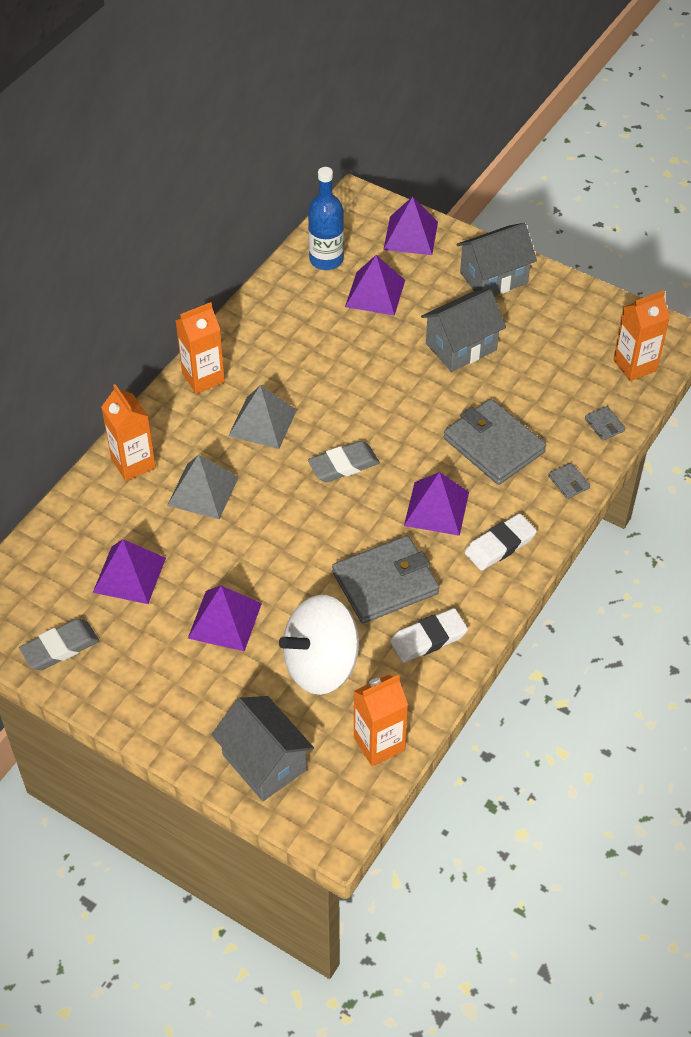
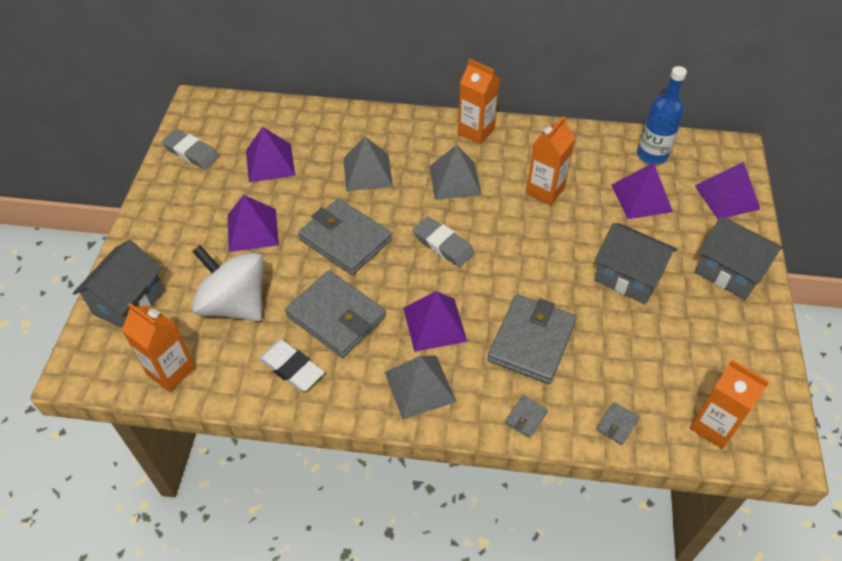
camera: 65 degrees right, 0 degrees up
orange carton [101,384,156,481] -> orange carton moved to [526,116,575,206]
white eraser [465,513,537,571] -> grey pyramid [384,356,456,420]
none -> grey wallet [298,199,392,275]

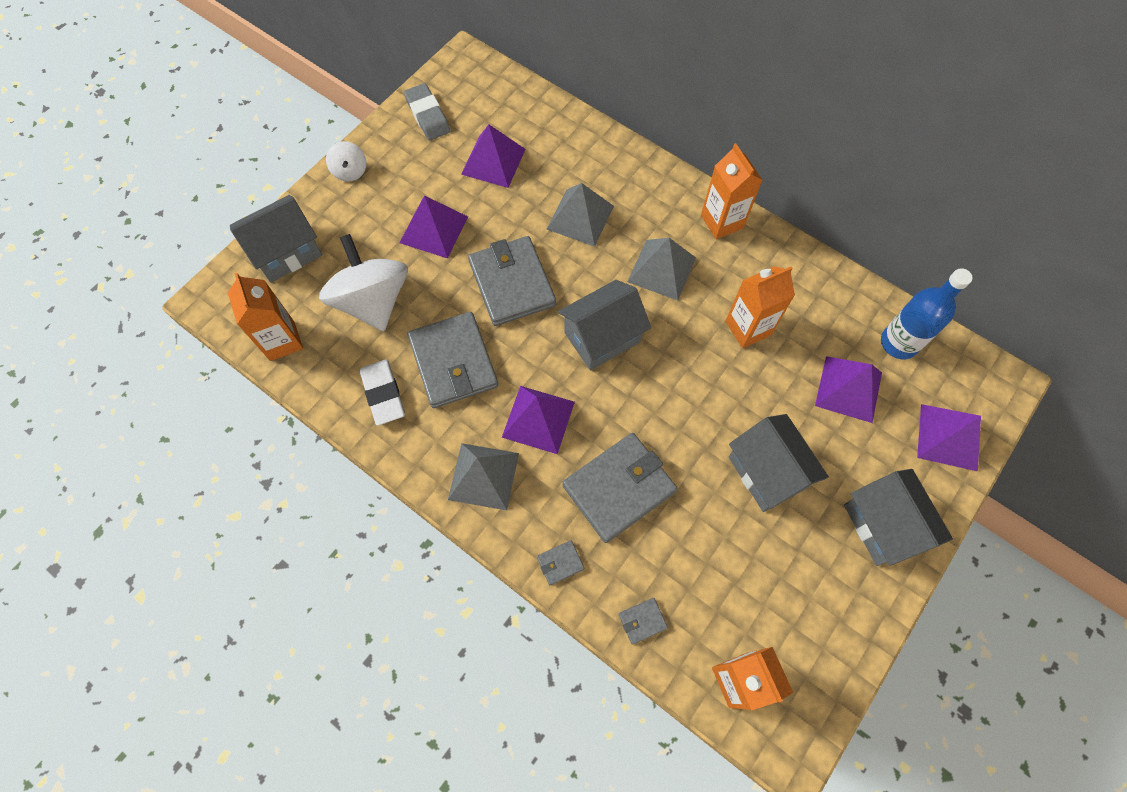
camera: 30 degrees right, 15 degrees up
grey eraser [413,217,474,267] -> grey house [558,280,651,370]
none -> white spinning top [326,141,366,182]

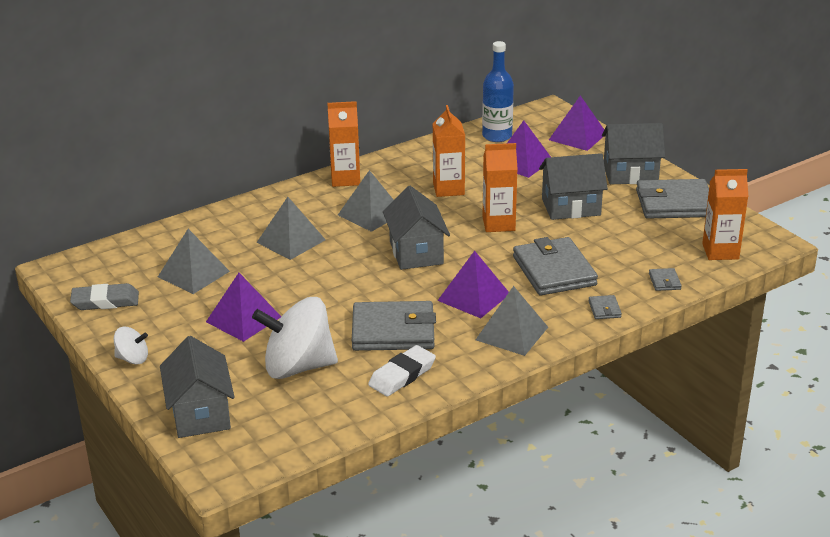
camera: 70 degrees left, 35 degrees down
orange carton [228,273,303,361] -> orange carton moved to [482,143,518,232]
white eraser [360,359,405,426] -> white eraser turned 45 degrees counterclockwise [368,345,436,397]
purple pyramid [461,124,526,188] -> grey pyramid [158,229,230,294]
grey wallet [468,236,556,326] -> grey wallet moved to [636,179,709,219]

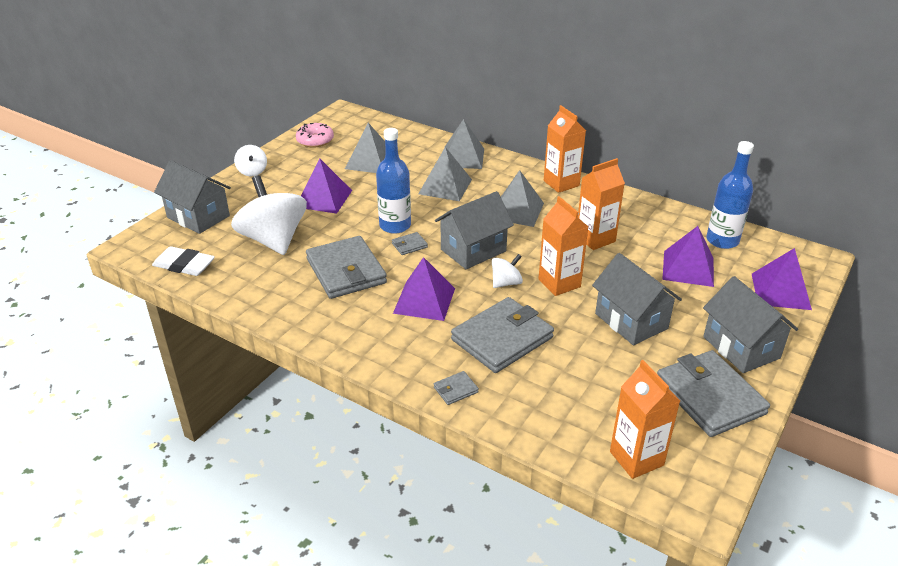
camera: 65 degrees right, 5 degrees up
grey eraser [70,283,139,310] -> pink donut [296,123,334,148]
grey house [160,336,235,438] -> grey house turned 75 degrees clockwise [154,160,231,234]
white eraser [368,345,436,397] -> white eraser moved to [152,246,215,276]
grey pyramid [476,286,548,356] -> grey pyramid moved to [444,119,484,169]
grey wallet [649,268,682,291] -> grey wallet moved to [392,232,428,255]
none -> blue bottle [376,128,411,234]
none -> white spinning top [492,254,523,288]

